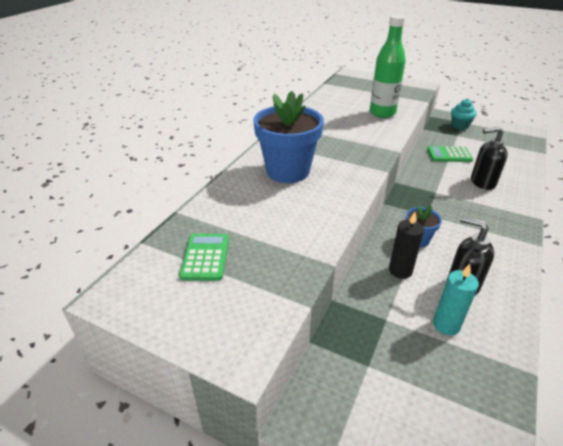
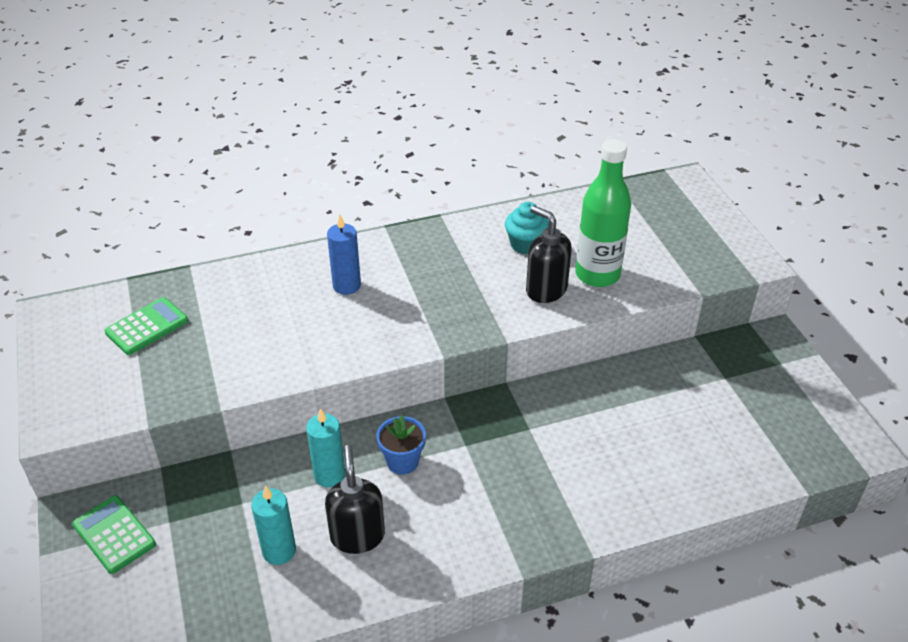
camera: 45 degrees right, 5 degrees up
blue flower pot [253,91,324,183] -> blue candle [327,215,361,295]
black candle [389,212,424,279] -> turquoise candle [306,408,345,487]
green calculator [427,146,473,162] -> green calculator moved to [72,495,156,574]
turquoise cupcake [451,99,477,130] -> turquoise cupcake moved to [505,202,549,254]
black soap dispenser [471,127,508,190] -> black soap dispenser moved to [526,206,572,303]

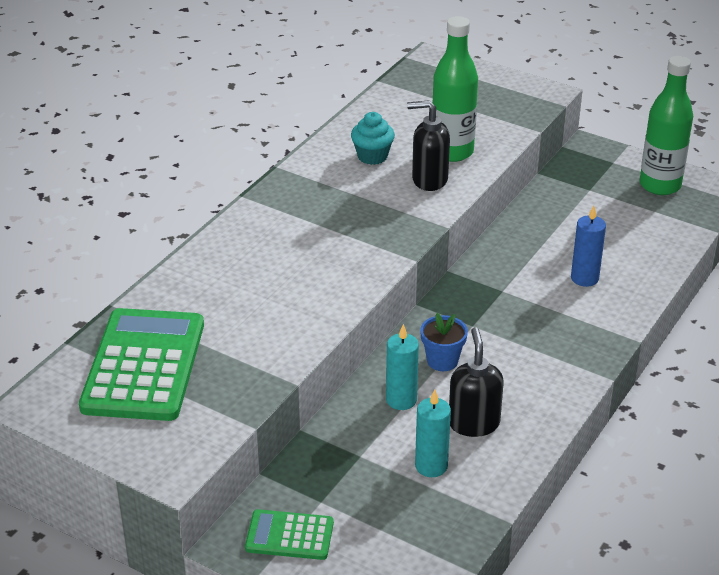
camera: 40 degrees left, 5 degrees down
green calculator [104,297,188,355] -> green calculator [79,308,204,421], size x1.95
black soap dispenser [325,445,385,554] -> black soap dispenser turned 45 degrees clockwise [449,327,504,437]
blue candle [327,215,361,295] -> blue candle moved to [571,206,606,287]
none -> green bottle [640,56,693,195]

